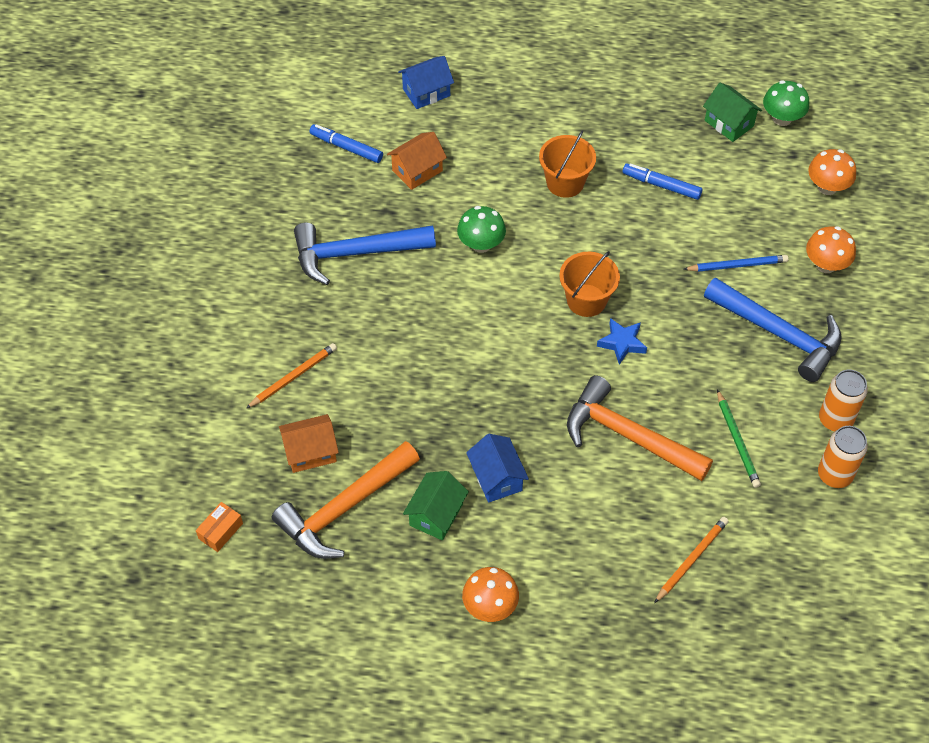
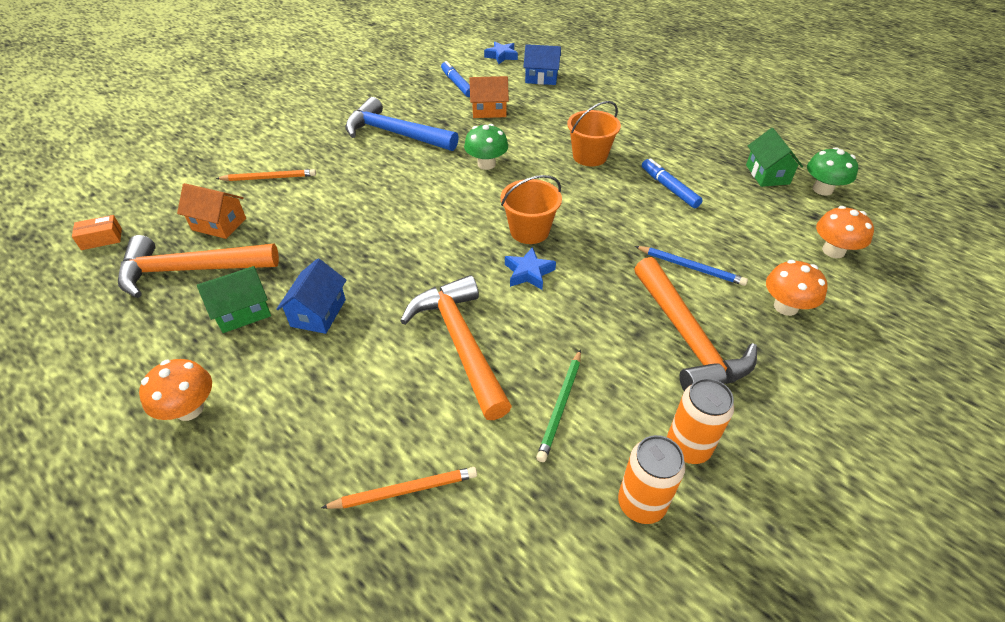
camera: 35 degrees right, 10 degrees down
blue hammer [704,278,842,382] -> orange hammer [634,257,757,391]
none -> blue star [484,42,518,64]

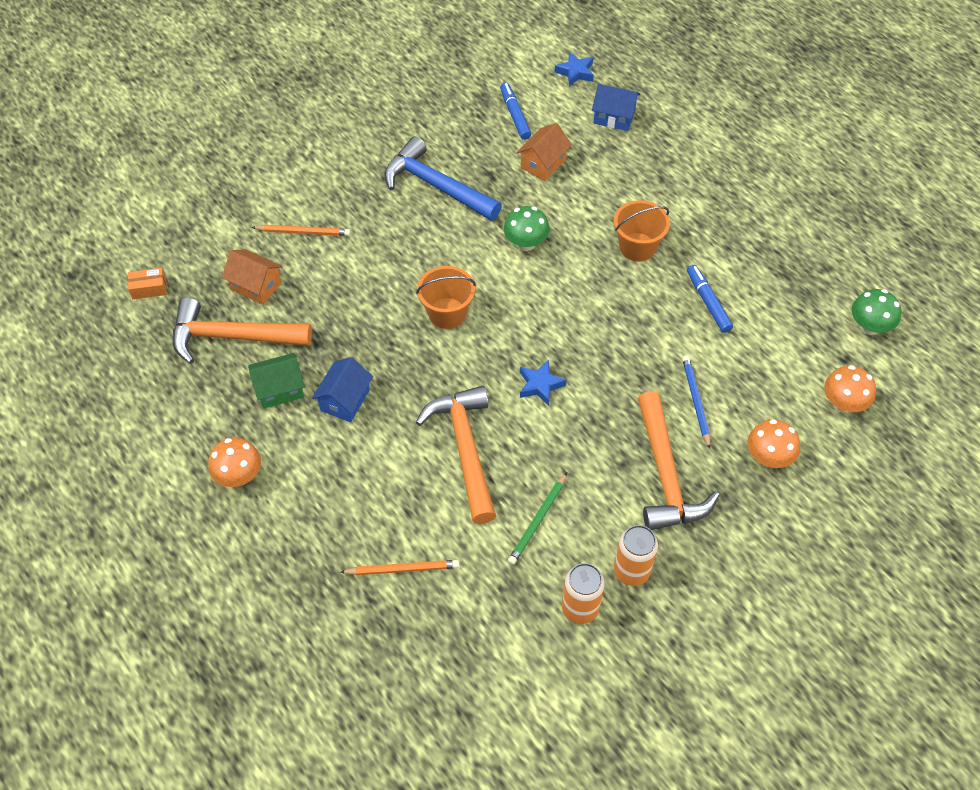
camera: 10 degrees right, 10 degrees up
orange house [469,76,509,118] -> orange house turned 60 degrees counterclockwise [517,123,572,181]
orange bucket [501,175,562,244] -> orange bucket moved to [416,266,476,329]
blue pencil [635,246,748,286] -> blue pencil turned 135 degrees counterclockwise [682,355,710,449]
green house [746,128,803,187] -> none

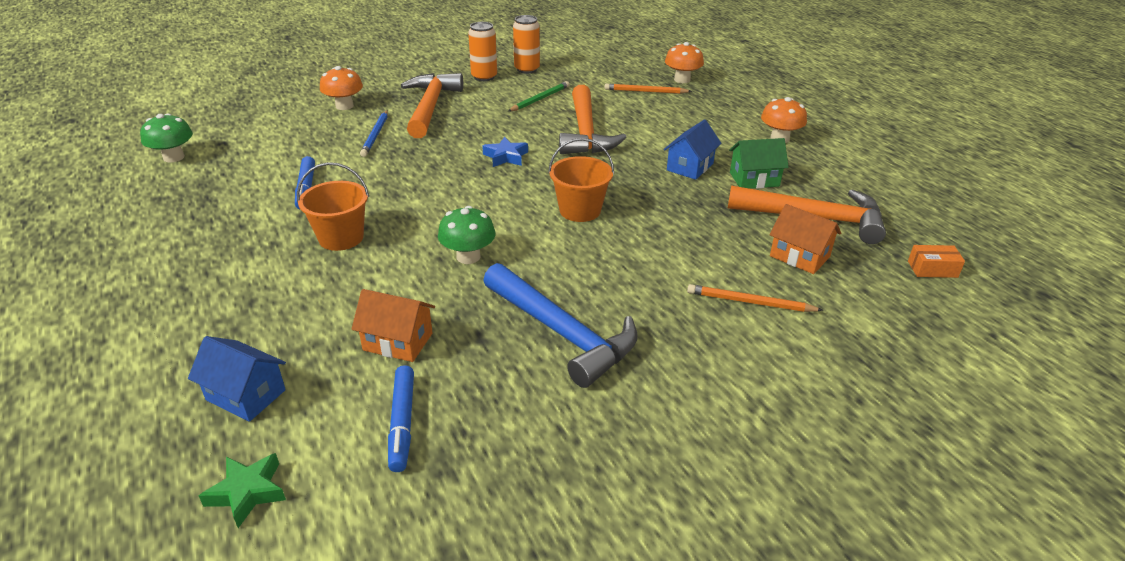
camera: 170 degrees left, 20 degrees down
orange house [517,123,572,181] -> orange house turned 60 degrees clockwise [351,289,435,362]
blue star [554,52,594,87] -> green star [199,453,286,528]
orange mushroom [824,365,876,413] -> orange mushroom moved to [665,42,704,83]

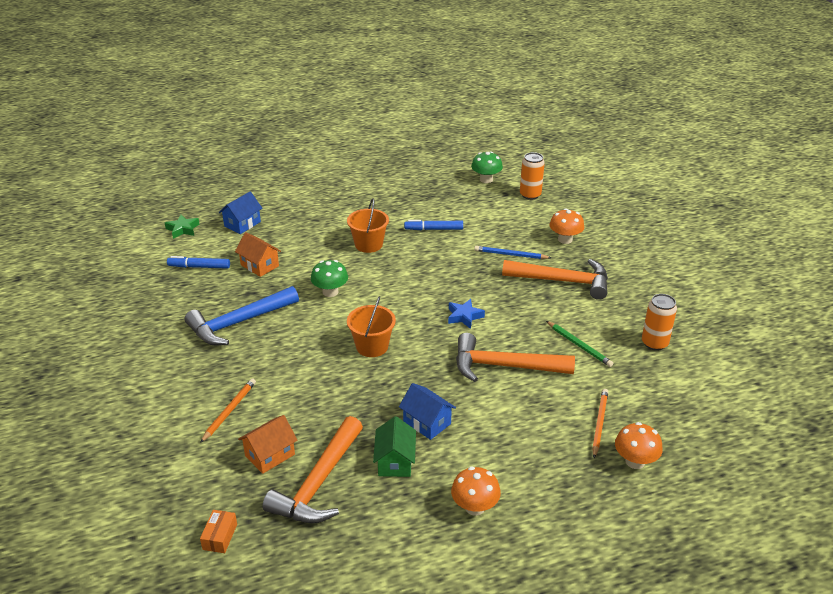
camera: 100 degrees right, 0 degrees up
orange house [351,289,435,362] -> orange house turned 75 degrees counterclockwise [235,232,281,277]
orange can [468,22,497,81] -> orange can moved to [520,152,545,200]

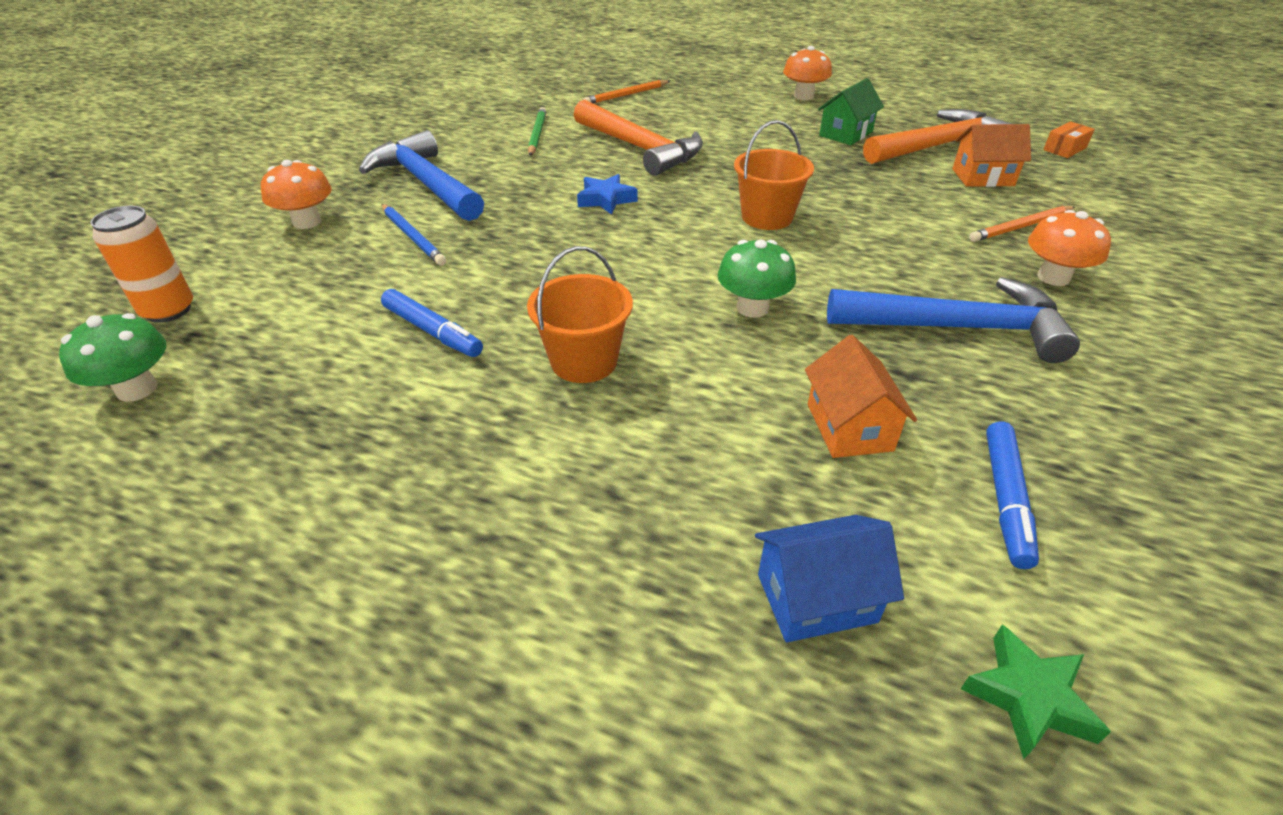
camera: 140 degrees left, 5 degrees up
blue marker [167,256,230,269] -> blue marker turned 60 degrees clockwise [986,422,1039,569]
blue house [399,383,456,440] -> none
orange hammer [502,259,608,300] -> blue hammer [359,130,484,221]
orange mushroom [615,422,663,469] -> orange mushroom moved to [1028,210,1111,286]
orange can [642,294,677,351] -> none

